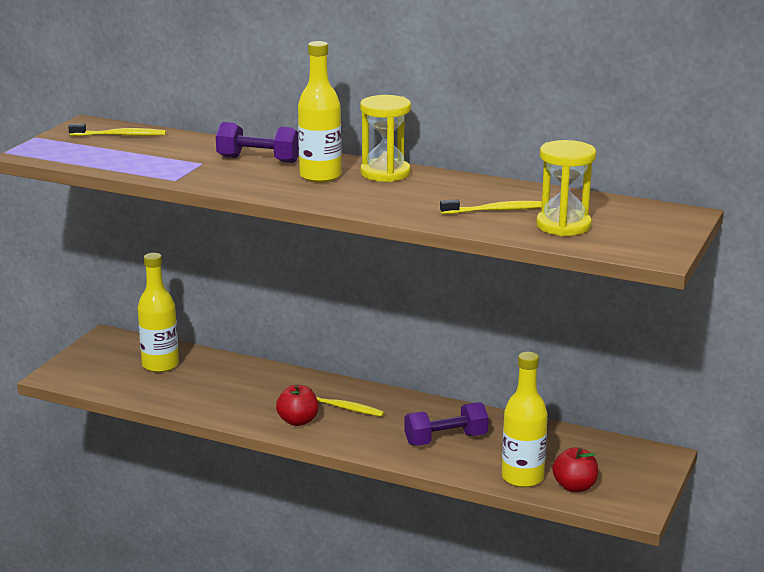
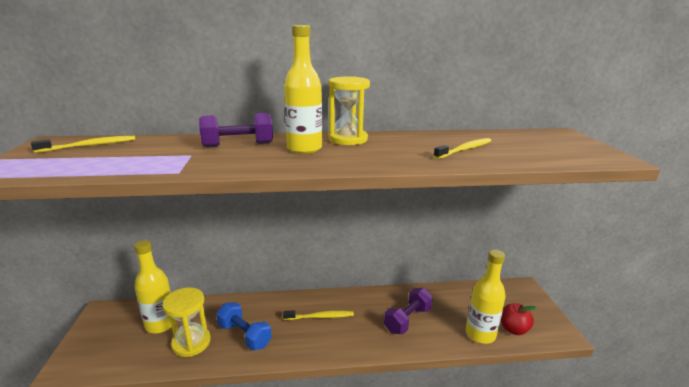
camera: 30 degrees left, 0 degrees up
red apple [276,384,319,426] -> none
yellow hourglass [536,140,596,236] -> yellow hourglass moved to [162,287,211,357]
none -> blue dumbbell [216,302,272,351]

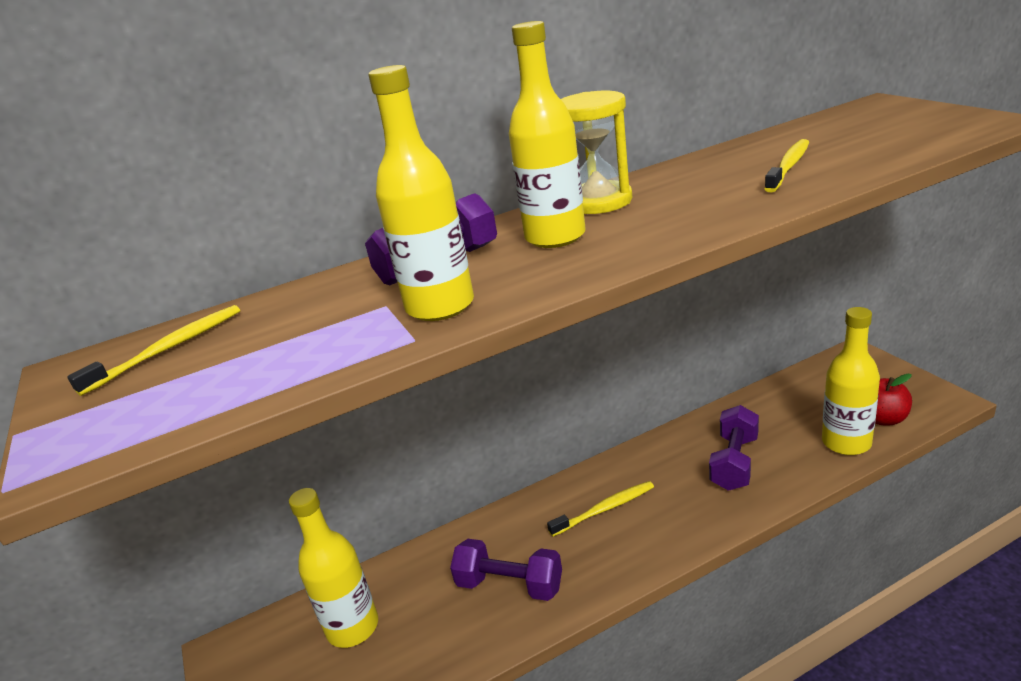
camera: 15 degrees left, 5 degrees up
yellow hourglass [162,287,211,357] -> none
blue dumbbell [216,302,272,351] -> purple dumbbell [450,539,562,601]
none -> yellow bottle [368,65,474,321]

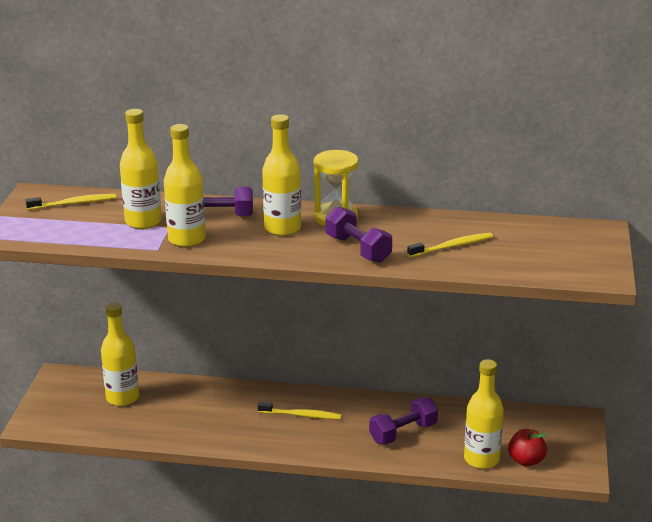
camera: 30 degrees right, 0 degrees up
purple dumbbell [450,539,562,601] -> purple dumbbell moved to [326,206,392,263]
none -> yellow bottle [120,109,162,229]

